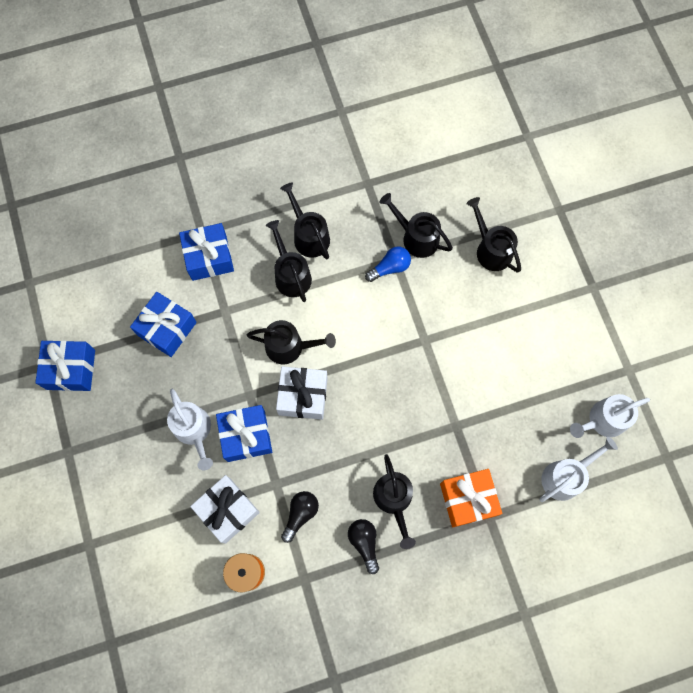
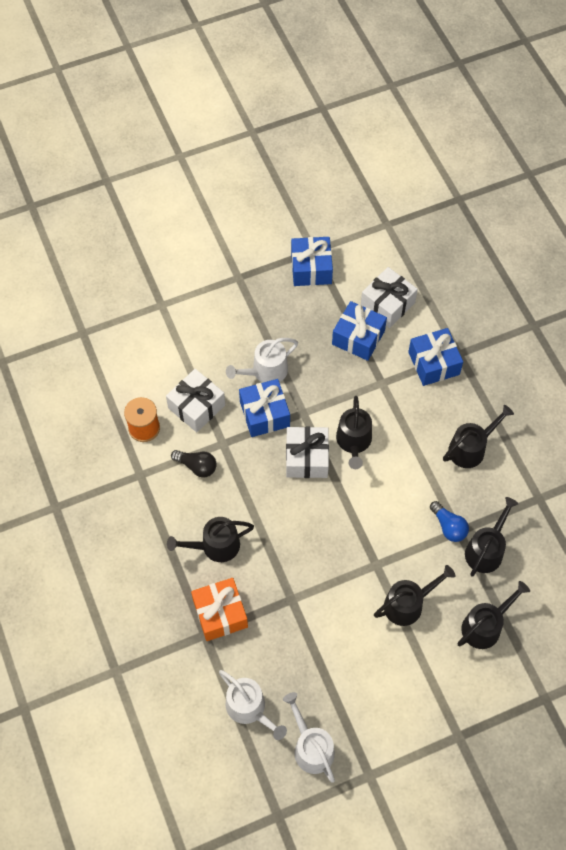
camera: 85 degrees right, 10 degrees down
black watering can [266,220,312,302] -> black watering can moved to [374,565,456,626]
black light bulb [348,519,379,574] -> none
none -> white gift [361,267,418,328]

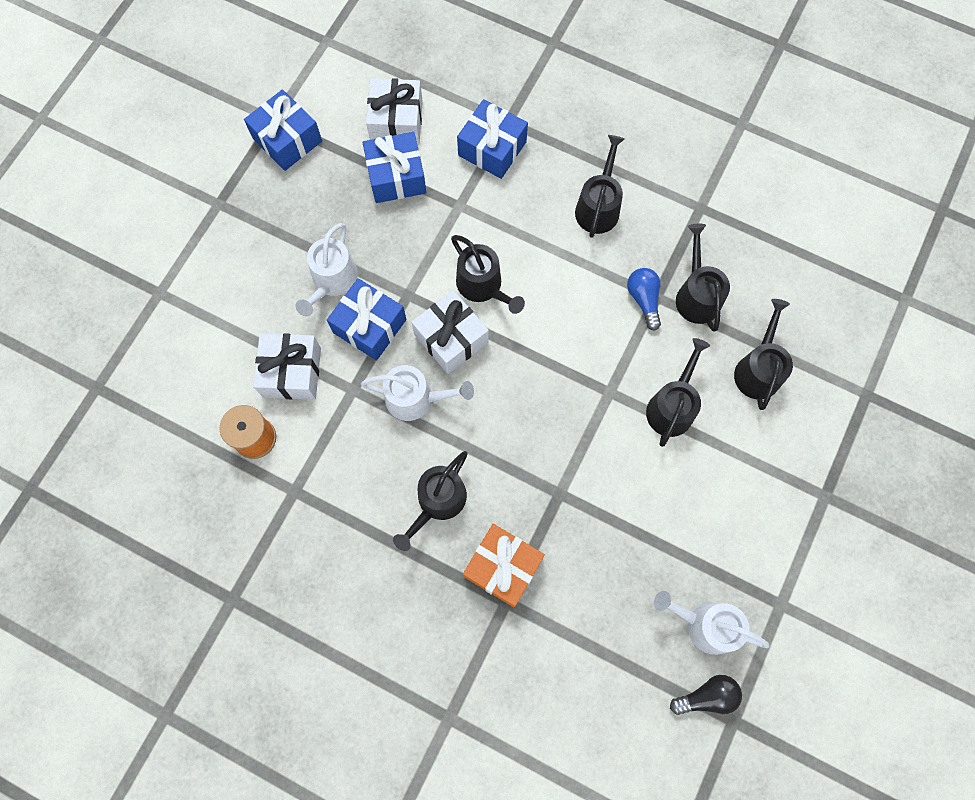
camera: 40 degrees left, 10 degrees up
black light bulb [171,450,217,477] -> black light bulb moved to [670,675,742,715]
white watering can [219,670,287,740] -> white watering can moved to [361,365,474,421]
blue light bulb [430,501,469,542] -> blue light bulb turned 120 degrees counterclockwise [627,268,661,331]

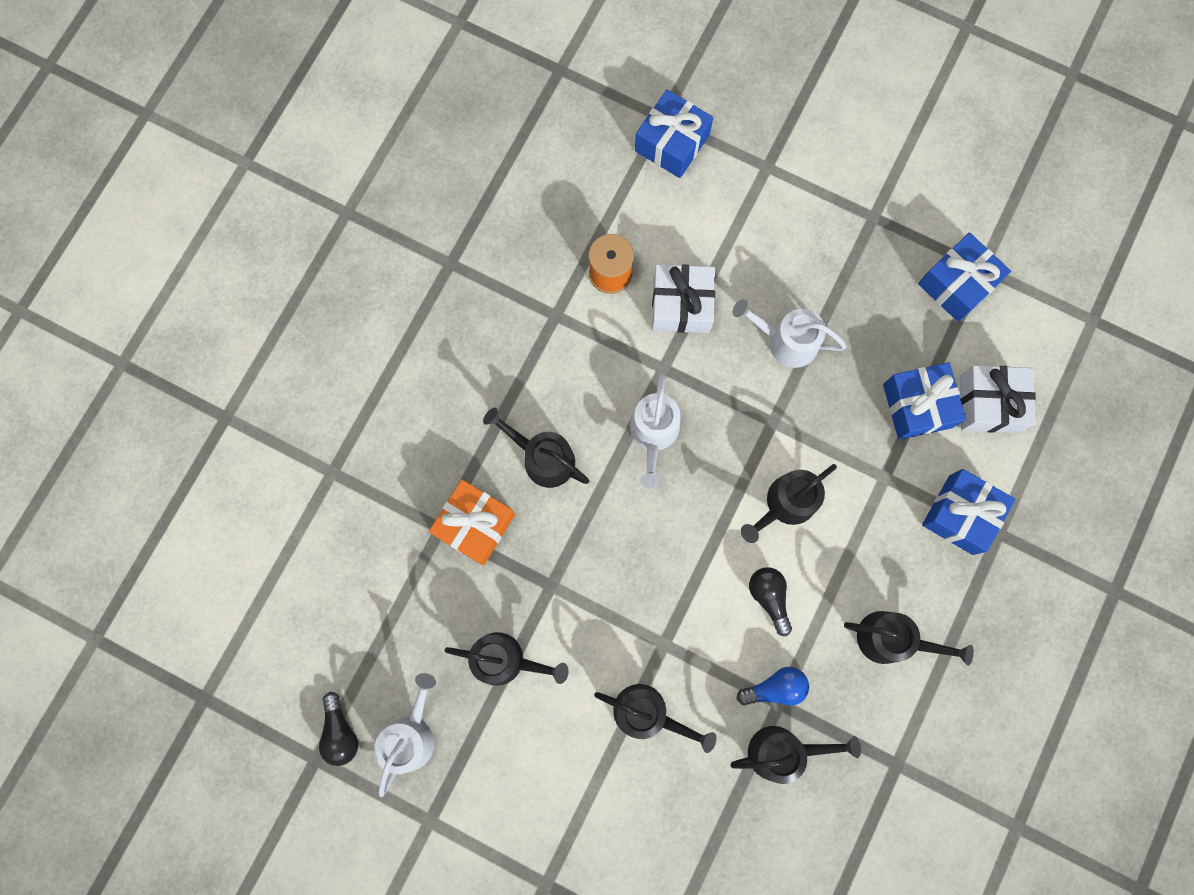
camera: 90 degrees right, 5 degrees up
blue gift [327,278,407,360] -> blue gift moved to [635,89,713,178]
white gift [411,290,489,374] -> none
black watering can [734,299,793,410] -> black watering can moved to [444,632,569,686]
none -> black light bulb [749,567,792,636]

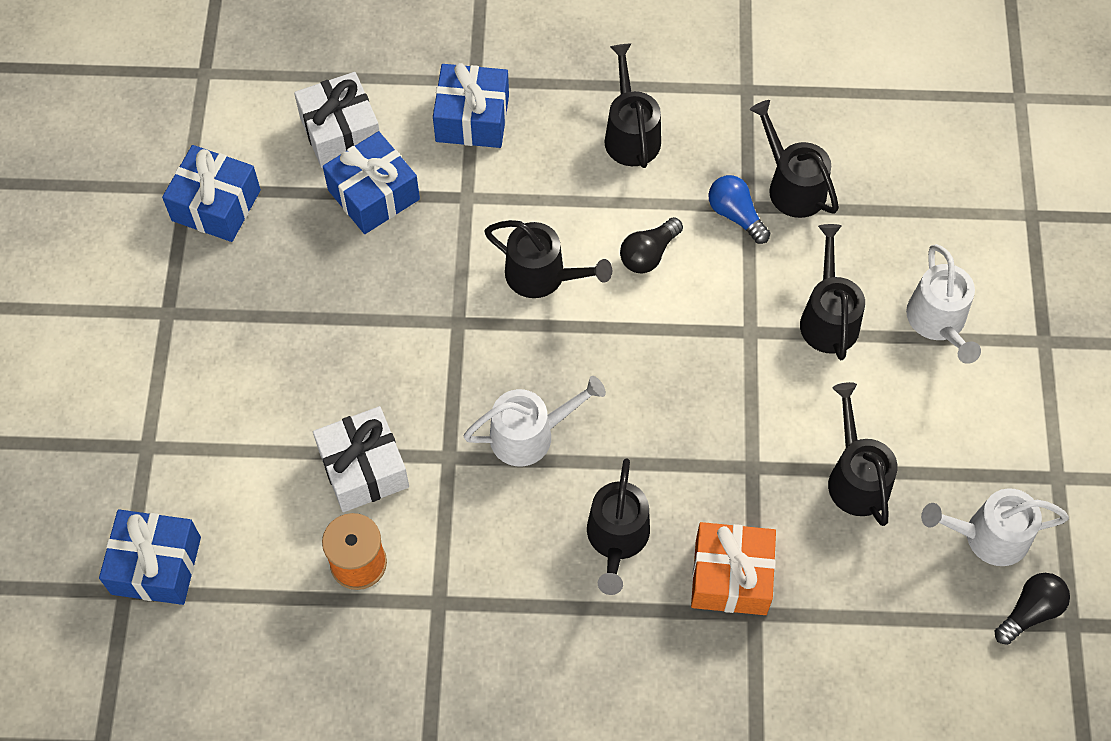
camera: 115 degrees left, 15 degrees down
white watering can [733,299,847,368] -> white watering can moved to [906,244,981,364]

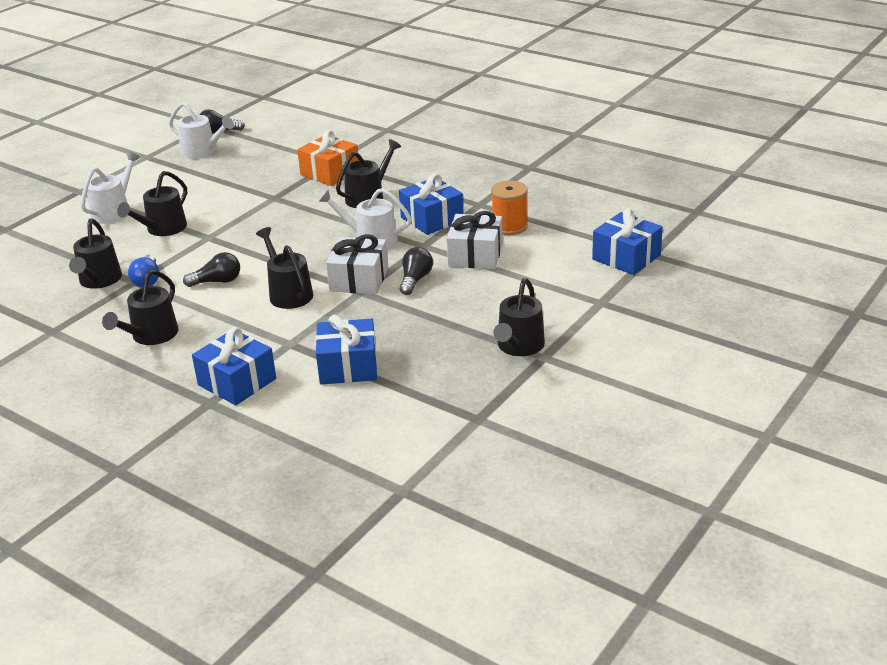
camera: 145 degrees left, 30 degrees down
blue gift [162,145,261,242] -> blue gift moved to [399,174,464,235]
white gift [294,72,380,168] -> white gift moved to [326,234,388,294]
black watering can [828,382,898,526] -> black watering can moved to [493,278,545,356]
none -> black light bulb [400,247,433,295]

